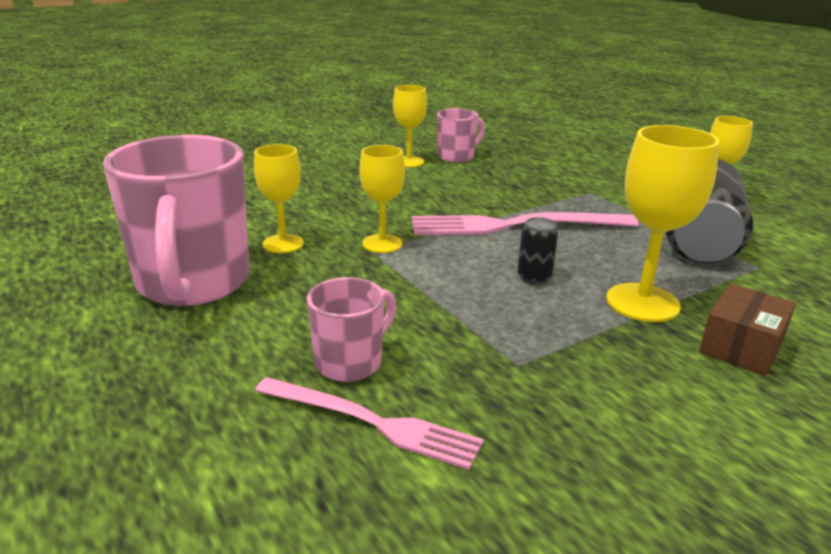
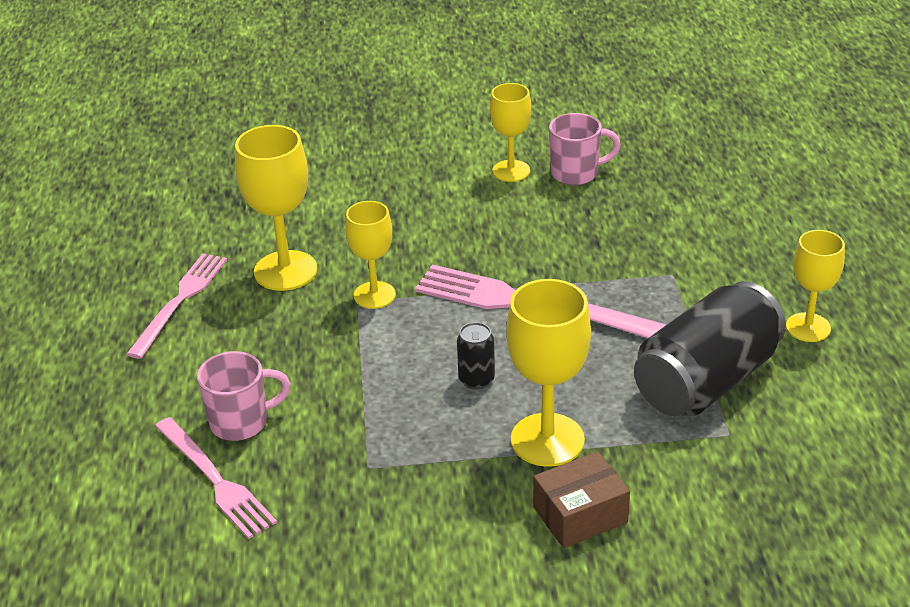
camera: 30 degrees right, 10 degrees up
pink mug [103,135,250,306] -> pink fork [127,253,227,359]
yellow goblet [254,144,304,253] -> yellow goblet [235,125,317,291], size x1.54

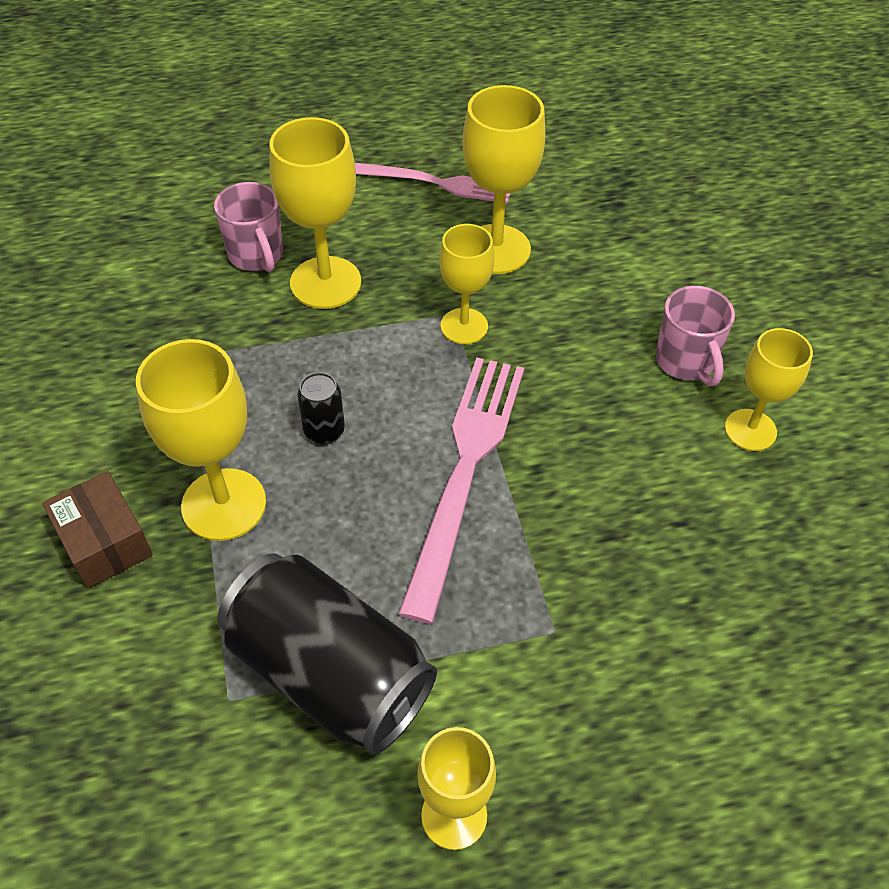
camera: 80 degrees right, 15 degrees up
pink fork [155,417,277,539] -> none
pink mug [549,113,621,185] -> pink mug moved to [656,286,735,386]
none -> yellow goblet [269,117,361,309]

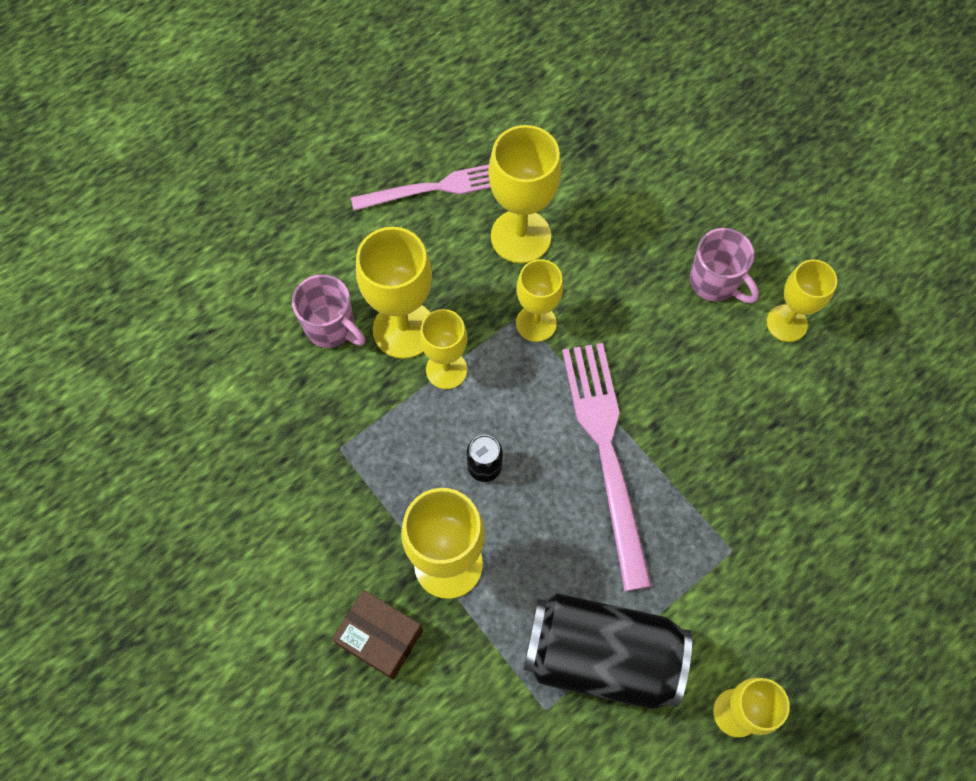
camera: 25 degrees left, 15 degrees up
none -> yellow goblet [420,309,467,389]

